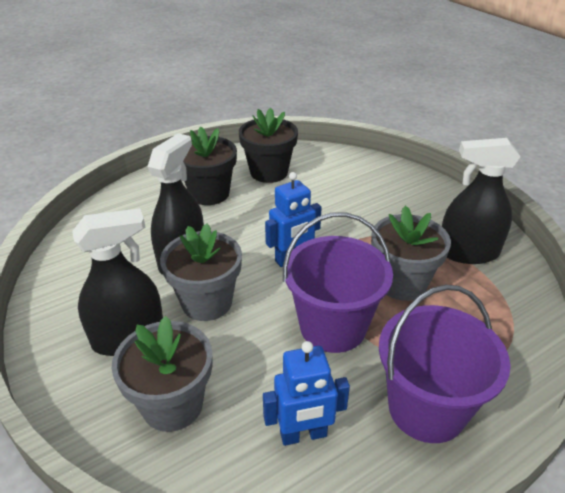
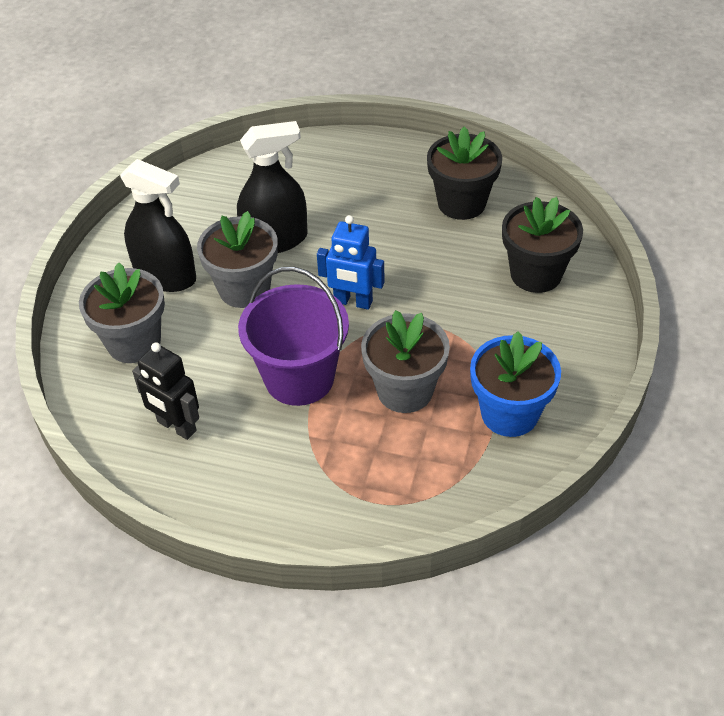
camera: 50 degrees right, 10 degrees up
black flower pot [183,127,237,205] -> black flower pot moved to [502,197,583,293]
blue robot [263,341,350,446] -> black robot [132,342,199,440]
purple bucket [379,285,511,443] -> none
black spray bottle [442,138,521,264] -> blue flower pot [470,331,561,437]

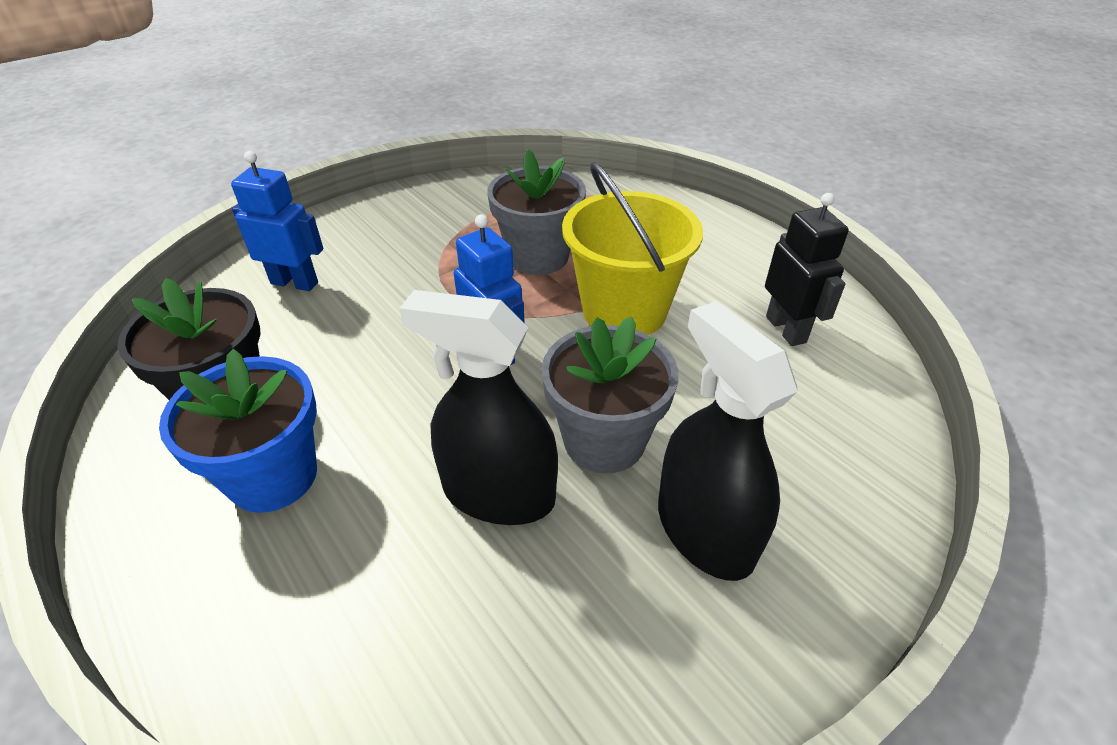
camera: 145 degrees left, 5 degrees down
grey flower pot [79,263,165,363] -> none
purple bucket [238,267,349,406] -> yellow bucket [562,162,703,335]
blue flower pot [470,331,561,437] -> blue flower pot moved to [159,348,317,513]
black flower pot [502,197,583,293] -> blue robot [231,151,323,291]

